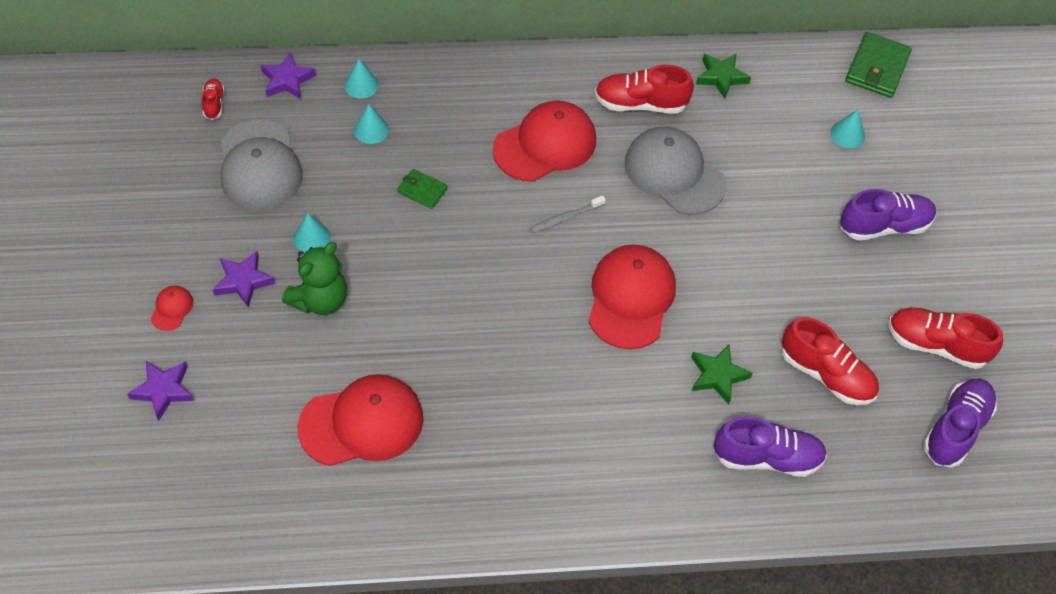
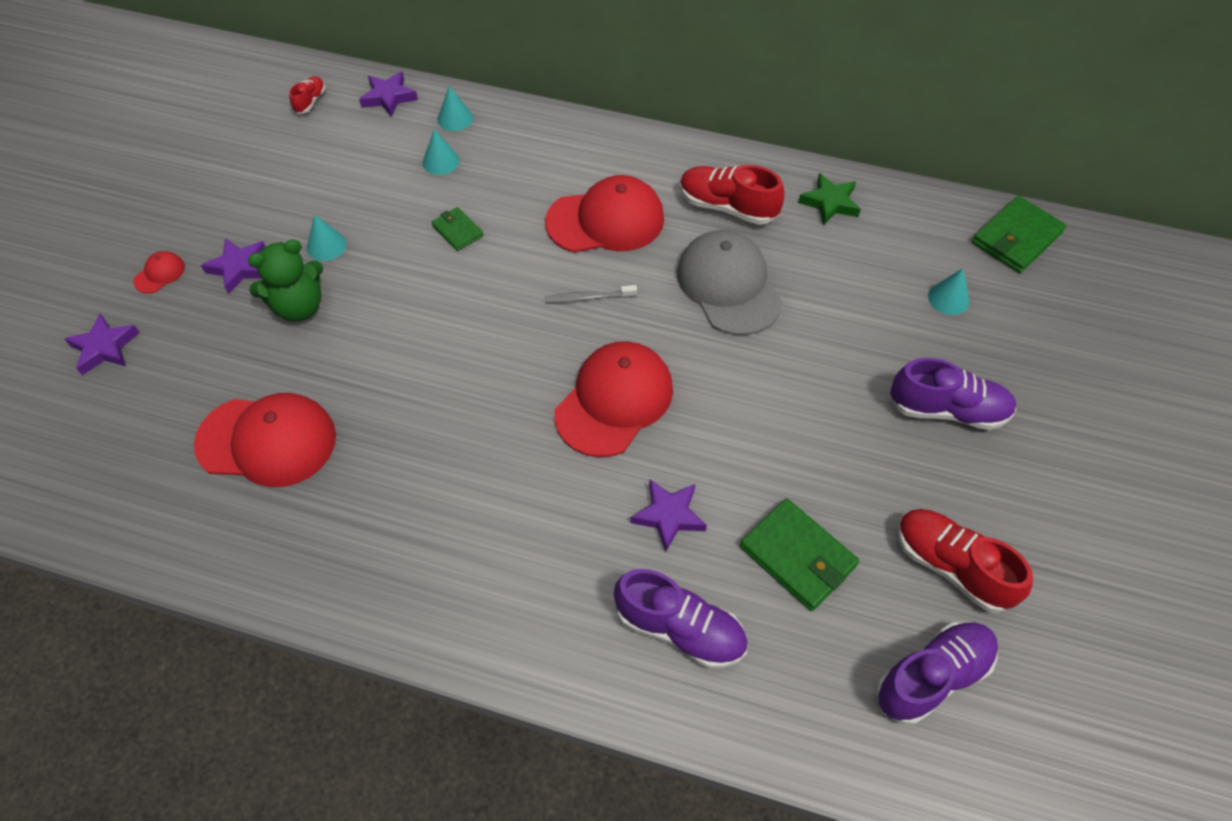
camera: 25 degrees right, 0 degrees up
grey cap [221,119,303,210] -> none
green star [691,345,753,404] -> purple star [630,479,707,552]
red shoe [782,317,879,405] -> green wallet [740,498,859,611]

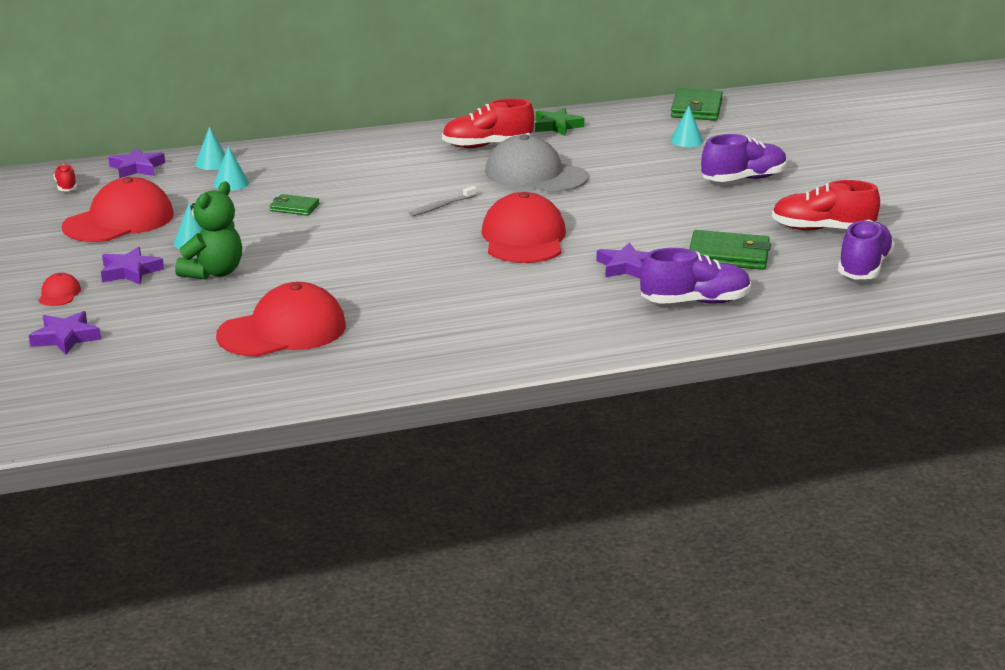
camera: 35 degrees left, 30 degrees down
red cap [545,175,664,253] -> red cap moved to [62,177,174,242]

